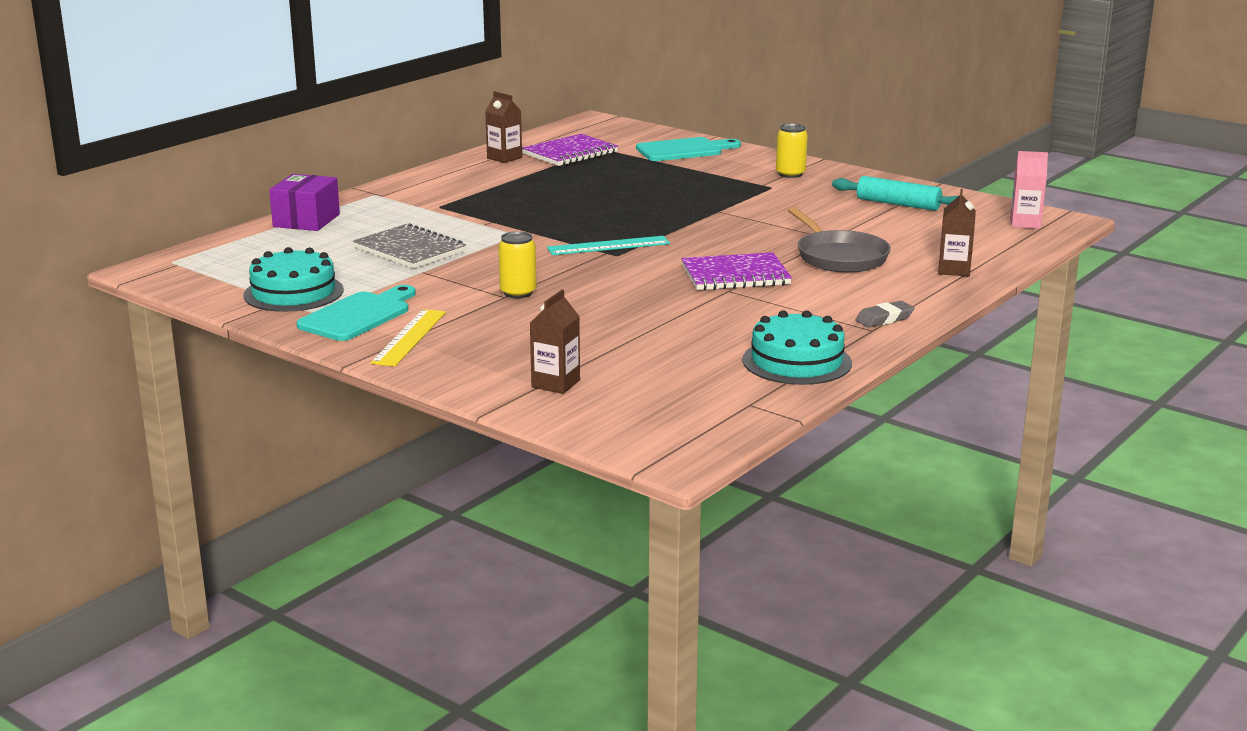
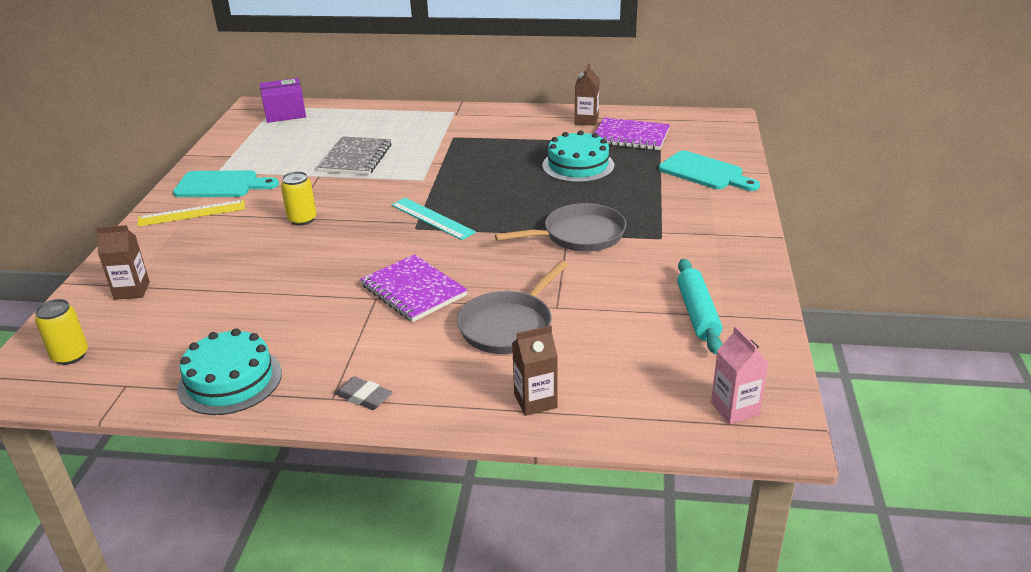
camera: 60 degrees right, 10 degrees up
turquoise cake [243,247,344,312] -> turquoise cake moved to [542,130,614,183]
purple box [269,174,340,231] -> purple box moved to [260,78,306,123]
yellow can [776,124,808,178] -> yellow can moved to [35,299,88,365]
none -> grey pan [495,203,626,252]

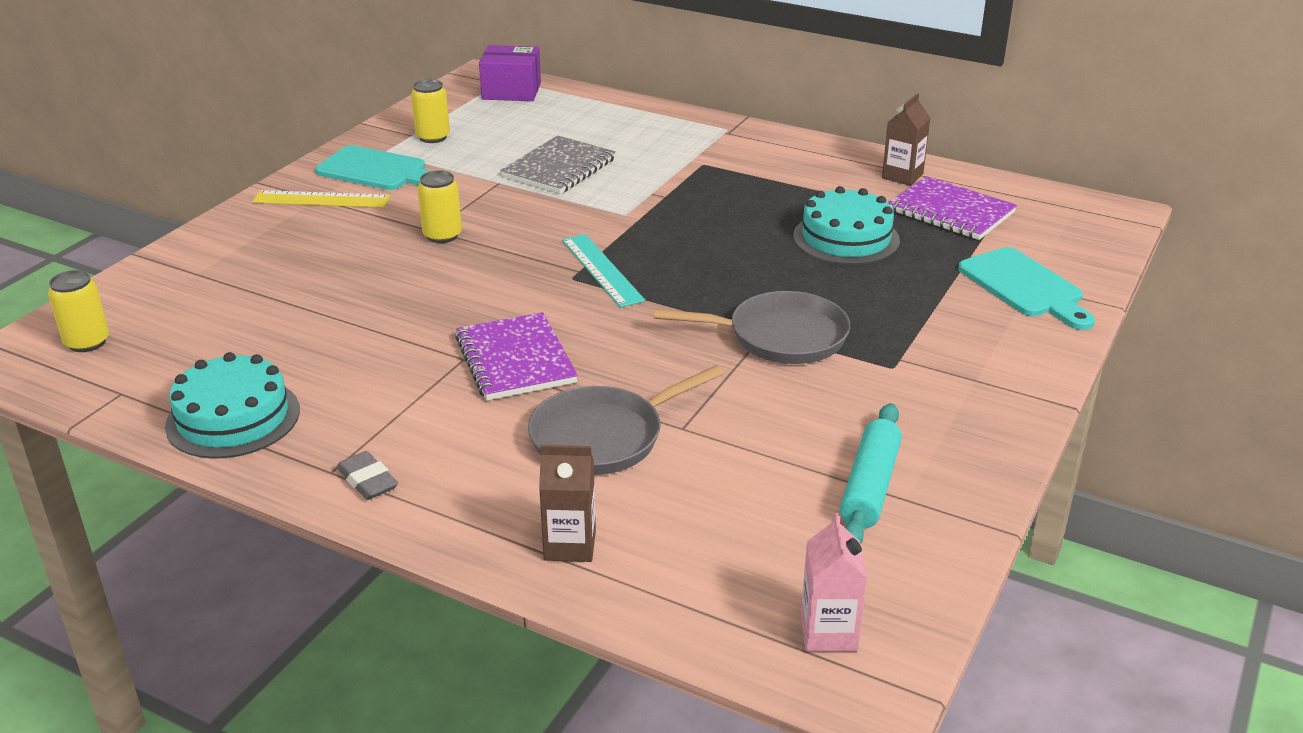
camera: 20 degrees right, 0 degrees up
brown carton [96,225,150,300] -> none
none -> yellow can [411,79,450,143]

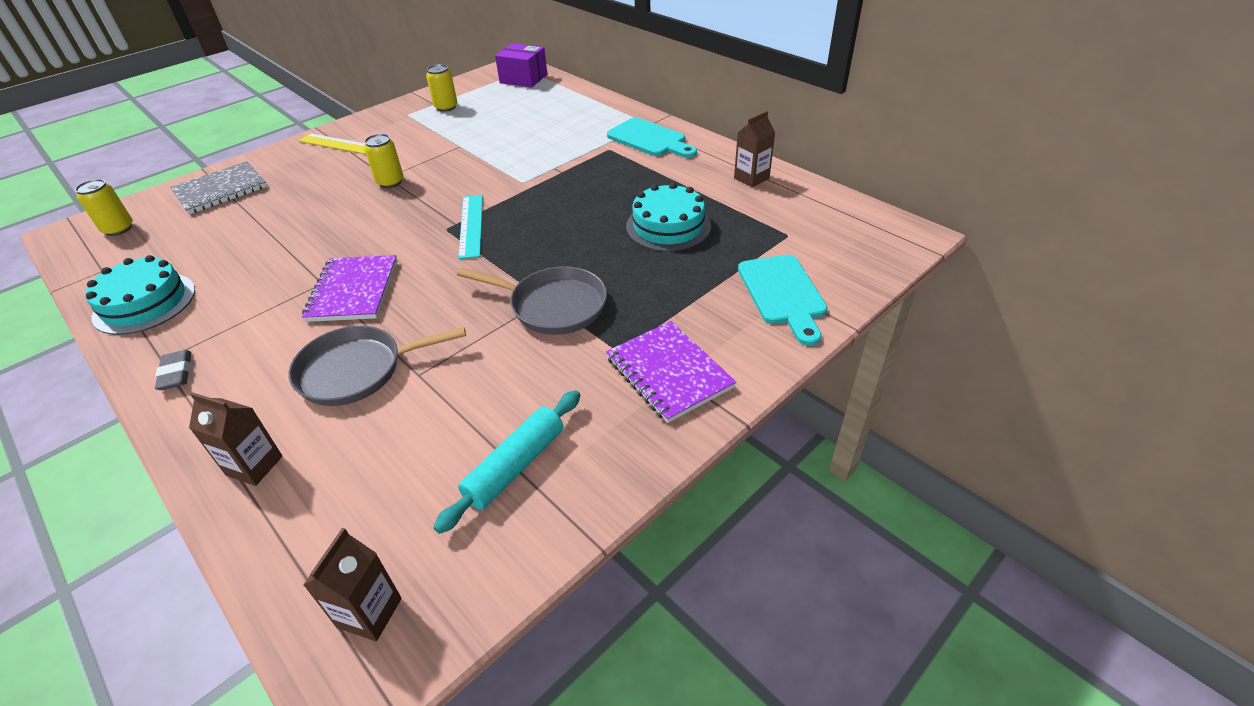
camera: 20 degrees right, 10 degrees up
turquoise cutting board [315,145,430,190] -> turquoise cutting board moved to [607,117,697,158]
grey notebook [500,136,616,194] -> grey notebook moved to [170,161,267,214]
pink carton [801,513,867,652] -> brown carton [303,528,402,641]
purple notebook [888,176,1017,240] -> purple notebook moved to [606,321,736,423]

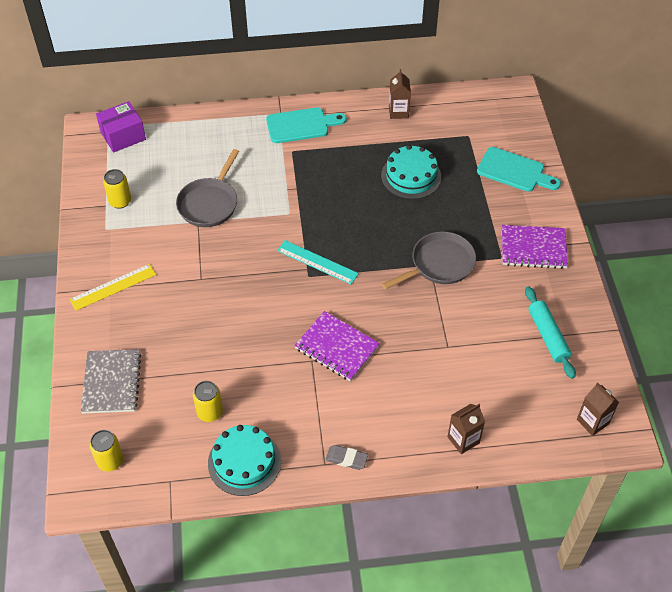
camera: 55 degrees left, 10 degrees up
grey pan [289,326,466,406] -> grey pan moved to [176,149,239,227]
yellow can [364,134,403,188] -> yellow can moved to [193,381,223,422]

